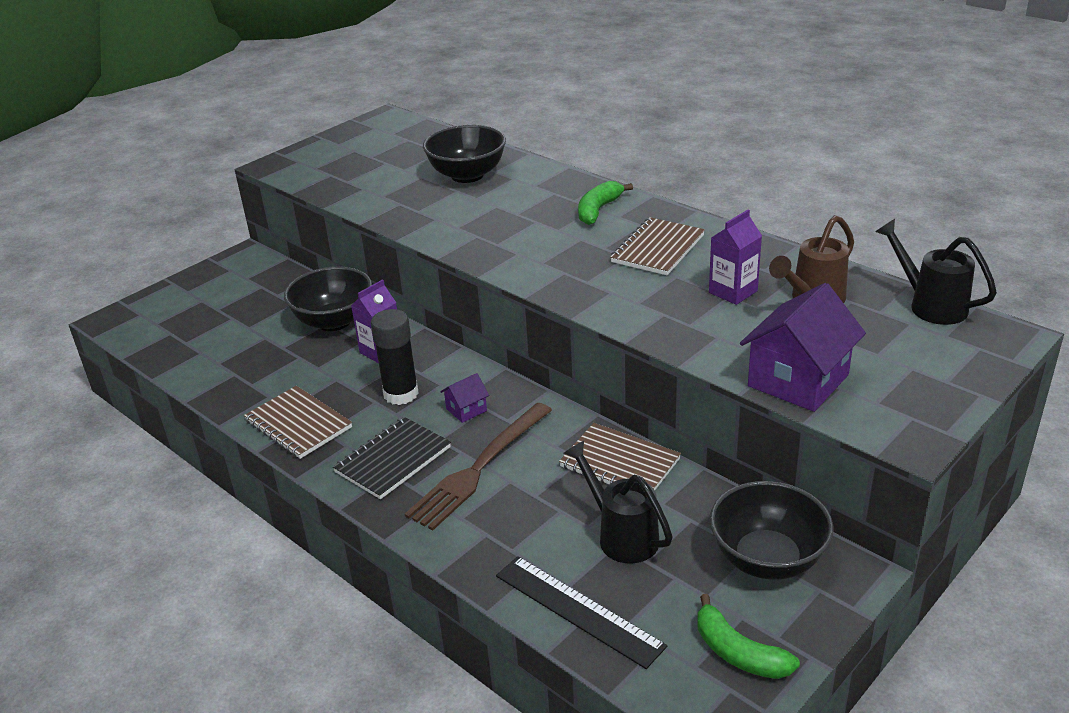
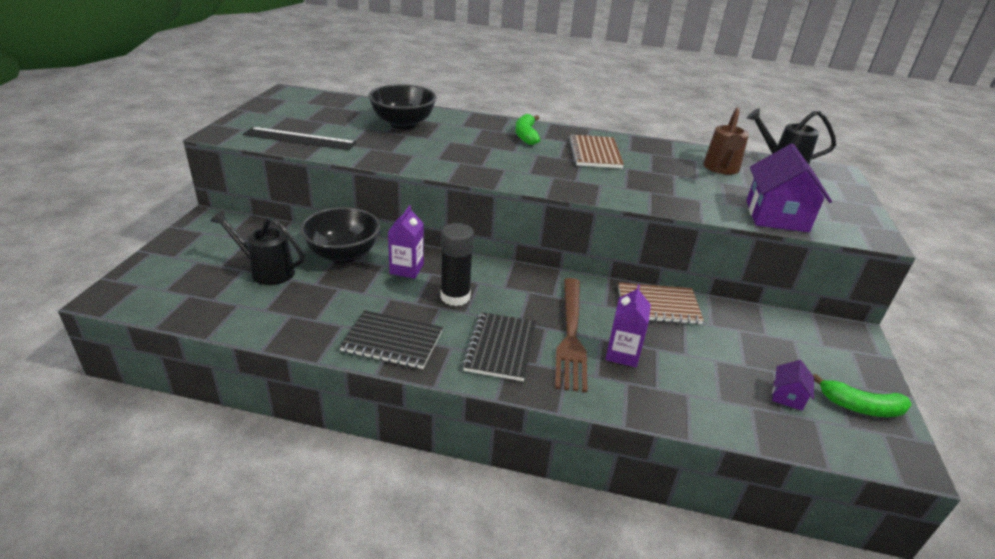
camera: 35 degrees left, 0 degrees up
brown notebook [244,386,352,459] -> black notebook [339,310,443,369]
purple house [440,373,489,423] -> purple house moved to [772,360,814,411]
black ruler [496,556,667,669] -> black ruler moved to [243,127,356,150]
black watering can [563,441,673,564] -> black watering can moved to [210,210,305,285]
purple carton [709,210,762,305] -> purple carton moved to [605,285,651,367]
black bowl [710,481,834,579] -> none

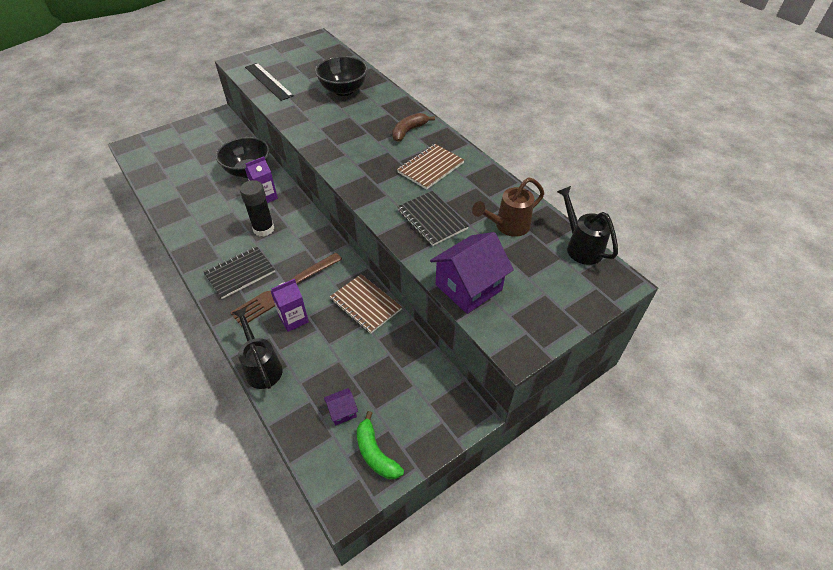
camera: 45 degrees right, 15 degrees up
black watering can [210,210,305,285] -> black watering can moved to [232,307,283,389]
black notebook [339,310,443,369] -> black notebook moved to [397,191,469,246]
green banana [515,114,540,145] -> brown banana [392,113,435,142]

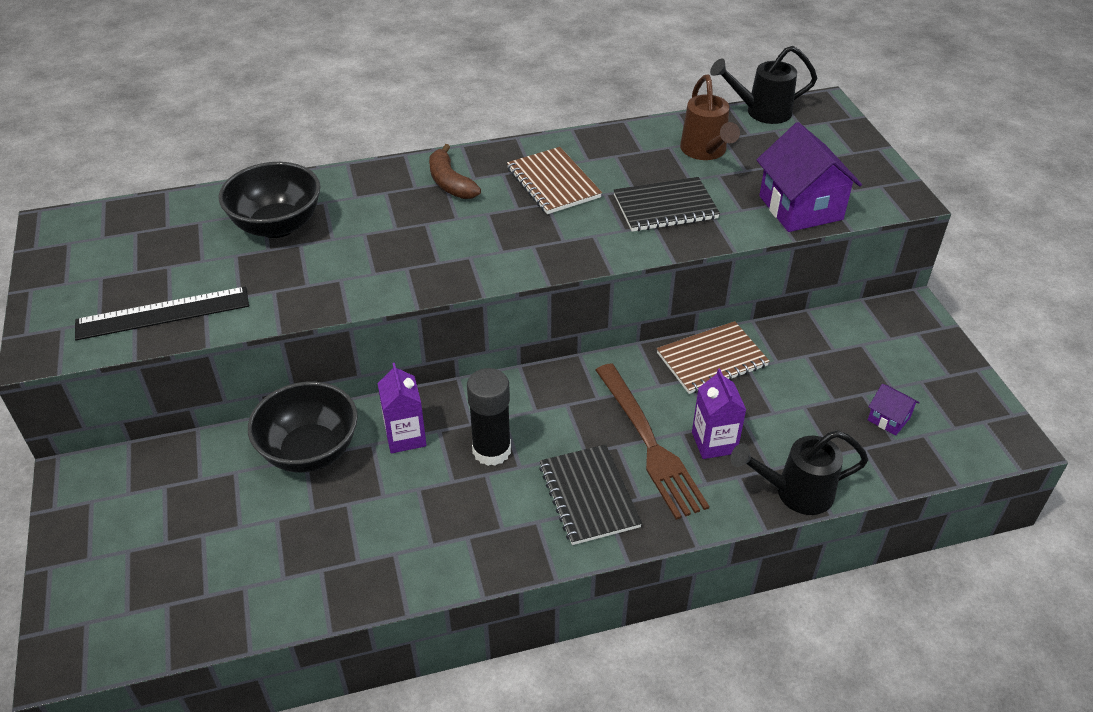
camera: 70 degrees left, 5 degrees down
purple house [324,388,358,426] -> purple house turned 45 degrees counterclockwise [868,384,920,436]
green banana [357,411,404,479] -> none

